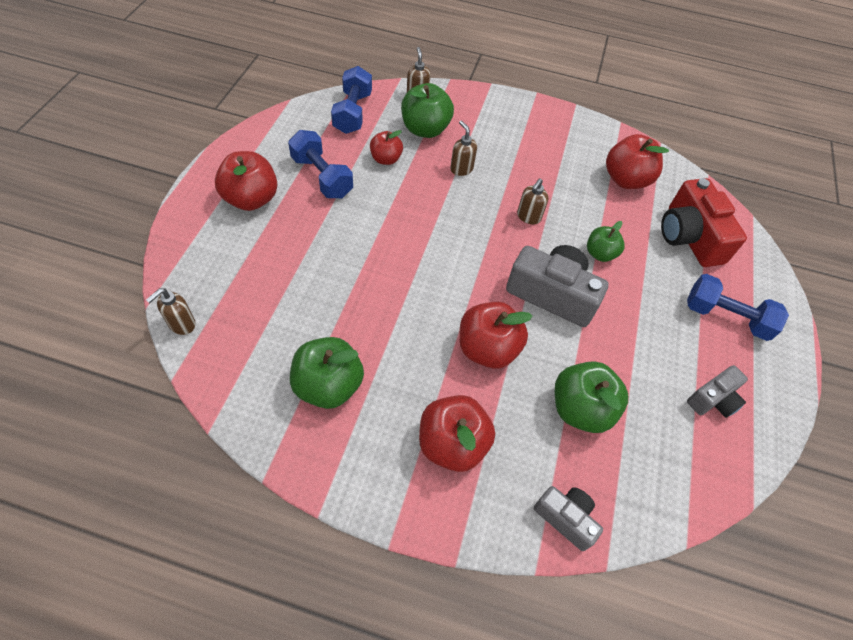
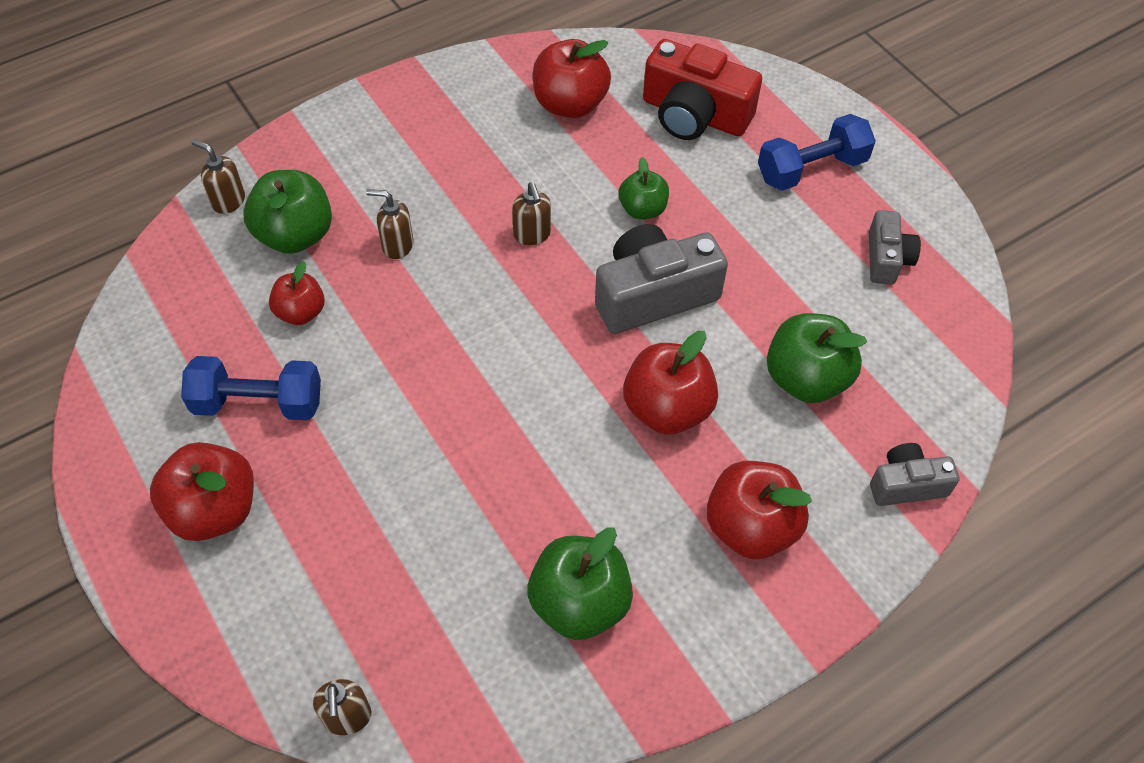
camera: 45 degrees left, 0 degrees up
blue dumbbell [331,66,372,134] -> none

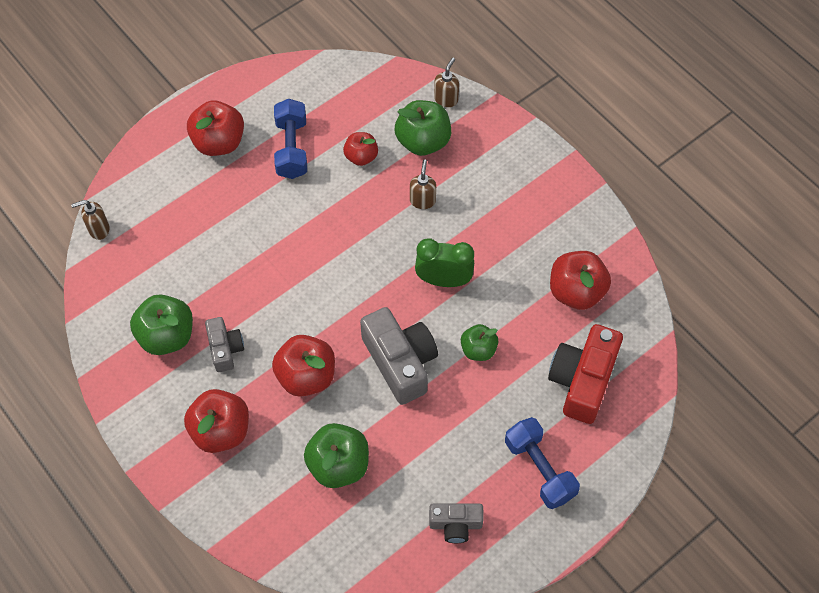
camera: 85 degrees right, 5 degrees up
brown soap dispenser [512,183,551,245] -> green clock [415,238,474,287]
grey camera [870,443,960,506] -> grey camera moved to [205,317,244,372]

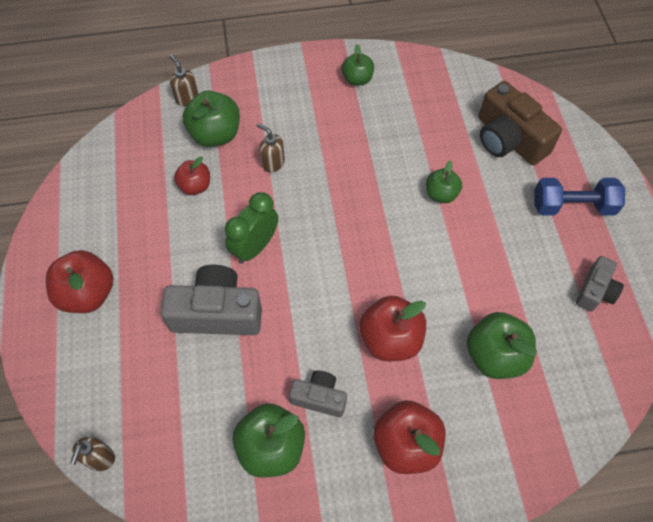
camera: 60 degrees left, 0 degrees up
blue dumbbell [274,99,307,179] -> none
grey camera [360,307,438,405] -> grey camera moved to [161,265,262,335]
green clock [415,238,474,287] -> green clock moved to [225,192,278,264]
red camera [548,324,623,424] -> brown camera [479,81,562,165]
red apple [550,251,611,310] -> none
none -> green apple [342,44,374,86]

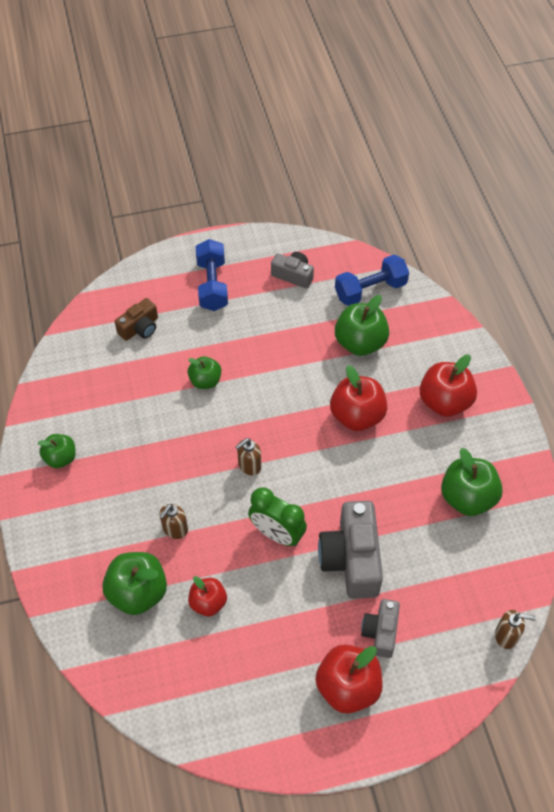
camera: 95 degrees left, 5 degrees down
brown soap dispenser [169,54,199,106] -> brown soap dispenser moved to [236,438,261,475]
grey camera [289,371,347,417] -> grey camera moved to [361,599,400,658]
brown camera [479,81,562,165] -> brown camera [115,298,158,341], size x0.57
none -> blue dumbbell [335,255,409,306]

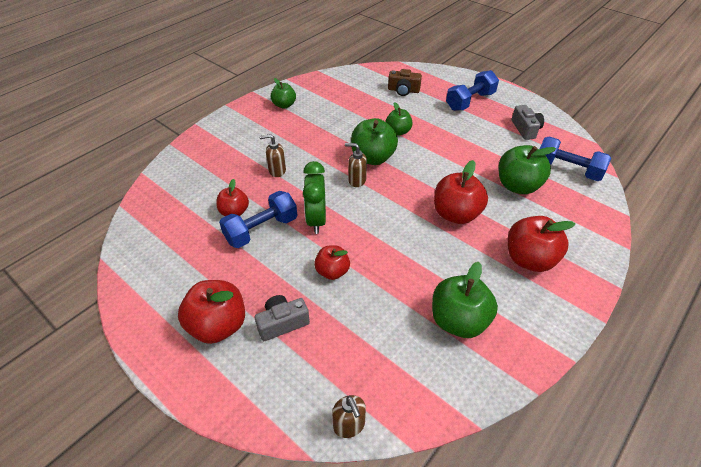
camera: 55 degrees right, 10 degrees down
green apple [102,552,167,615] -> green apple moved to [351,118,398,165]
grey camera [318,501,383,599] -> red apple [314,245,350,280]
none -> blue dumbbell [219,191,297,248]

